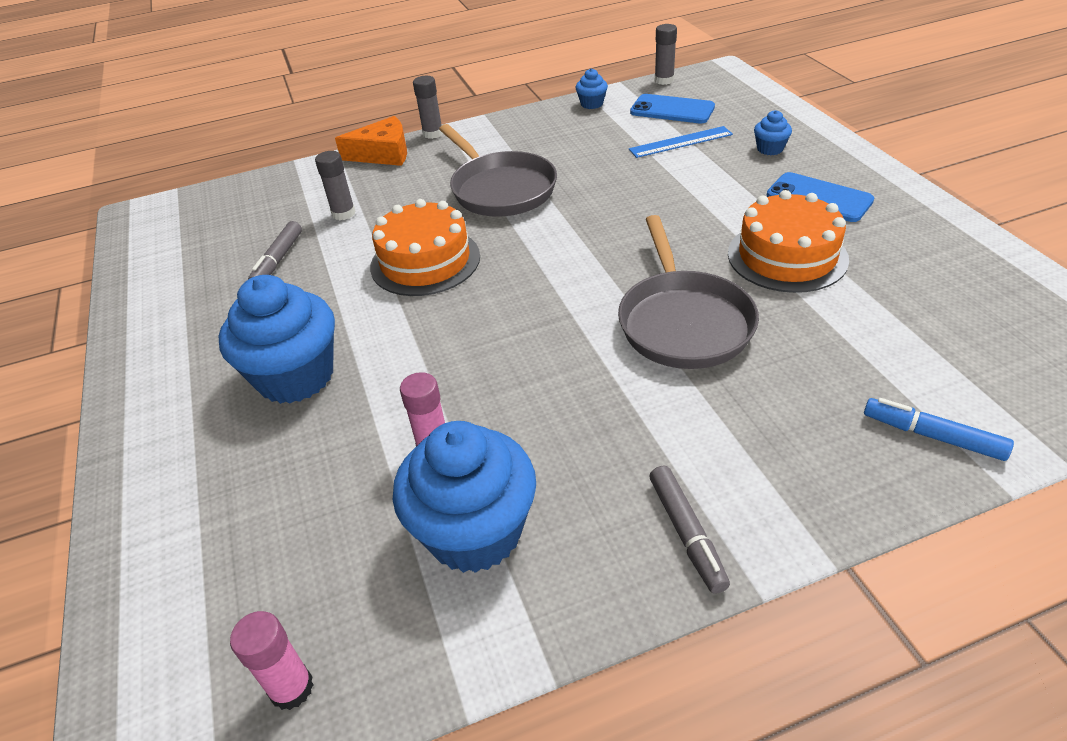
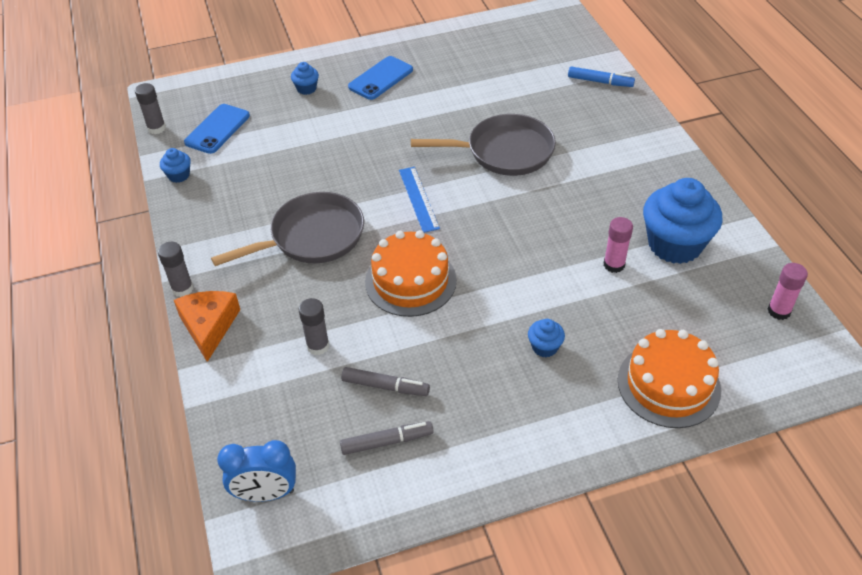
camera: 90 degrees left, 5 degrees up
blue cupcake [219,275,335,404] -> blue cupcake [528,319,565,357], size x0.44
blue ruler [629,126,733,158] -> blue ruler moved to [399,167,440,233]
grey marker [649,465,730,594] -> grey marker moved to [340,421,434,455]
orange cake [728,190,849,293] -> orange cake moved to [618,329,721,428]
blue marker [864,398,1014,461] -> blue marker turned 105 degrees counterclockwise [568,66,635,87]
none -> blue clock [217,440,296,502]

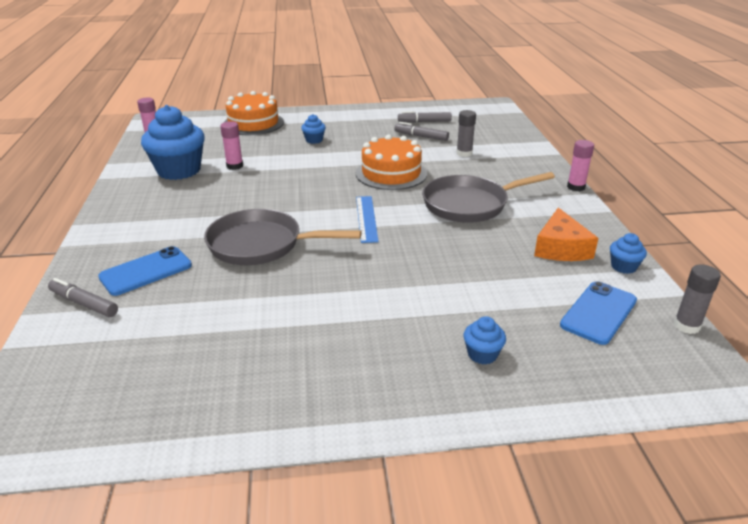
camera: 170 degrees left, 15 degrees down
grey glue stick [158,242,193,297] -> pink glue stick [567,140,594,191]
orange cheese [174,291,240,362] -> orange cheese moved to [534,208,598,261]
blue clock [217,440,296,502] -> none
blue phone [348,56,413,100] -> blue phone moved to [98,246,192,296]
blue marker [568,66,635,87] -> grey marker [48,278,118,317]

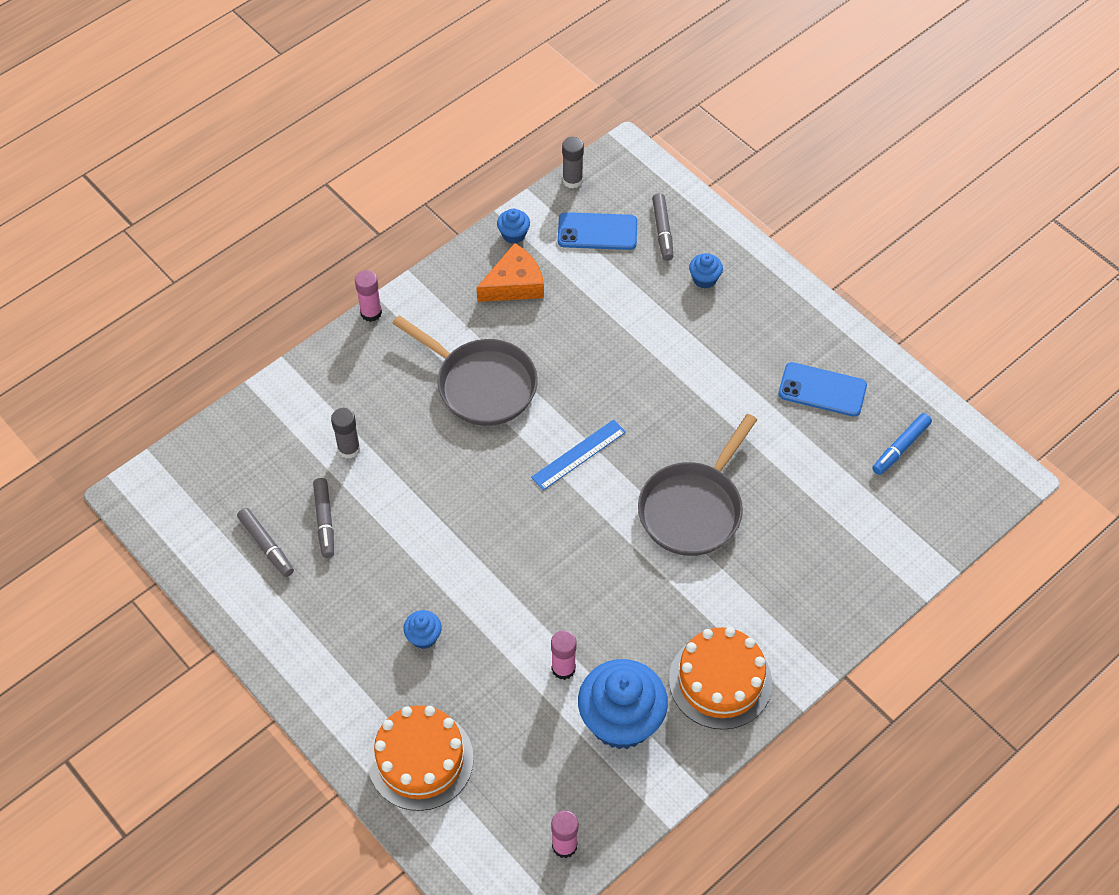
camera: 125 degrees left, 25 degrees up
grey marker [48,278,118,317] -> grey marker moved to [652,193,673,261]
blue phone [98,246,192,296] -> blue phone moved to [778,362,867,417]
grey pan [204,209,362,265] -> grey pan turned 60 degrees clockwise [638,414,757,556]
orange cake [356,134,427,190] -> orange cake moved to [669,627,772,730]
none -> blue marker [872,413,932,475]

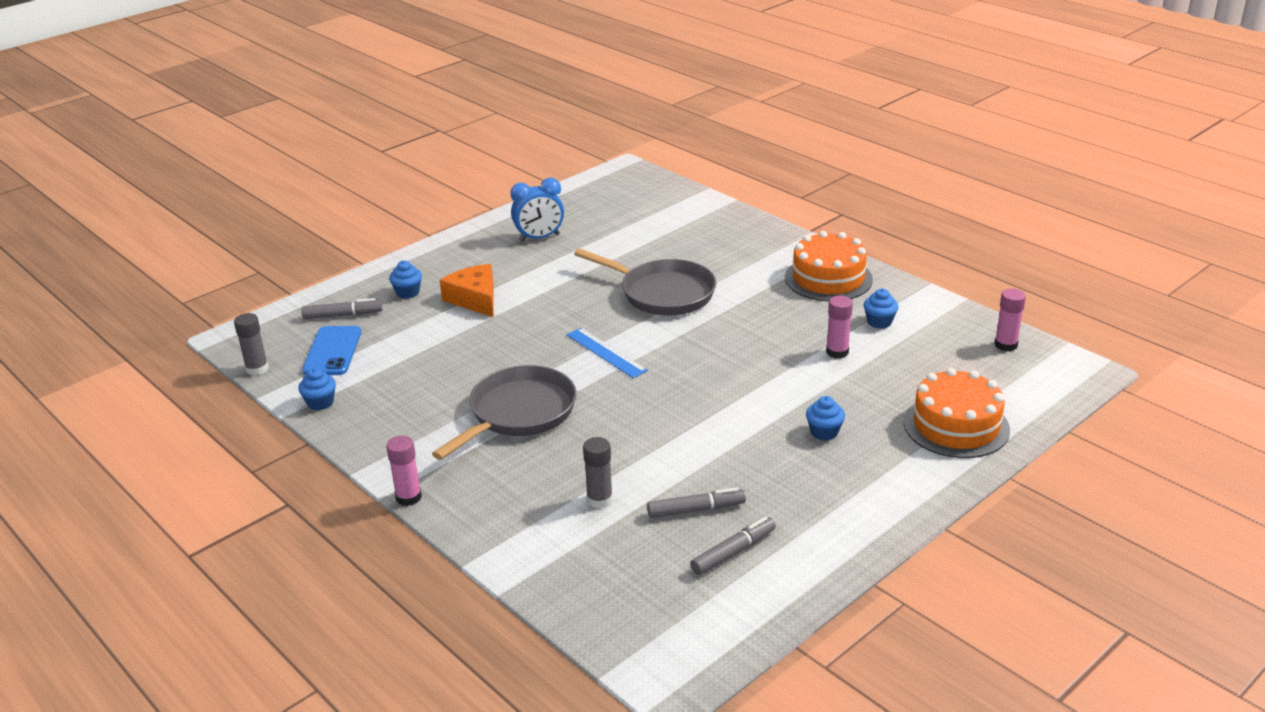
camera: 90 degrees left, 25 degrees down
orange cheese [476,243,544,302] -> orange cheese moved to [440,264,494,317]
blue cupcake [578,659,668,749] -> blue cupcake [864,289,899,329], size x0.44
blue phone [778,362,867,417] -> blue clock [510,178,564,242]
blue marker [872,413,932,475] -> none

